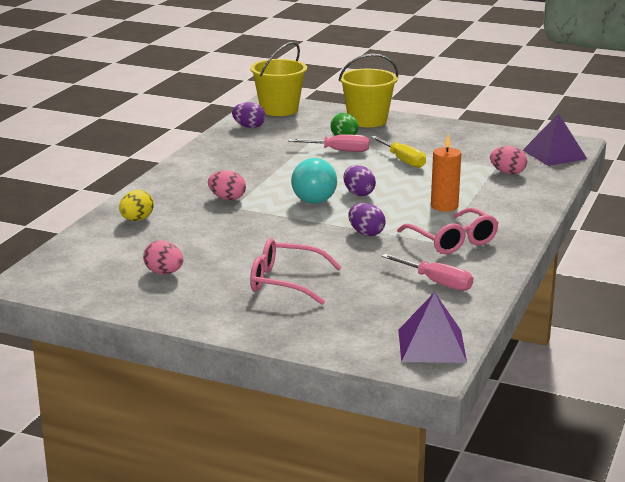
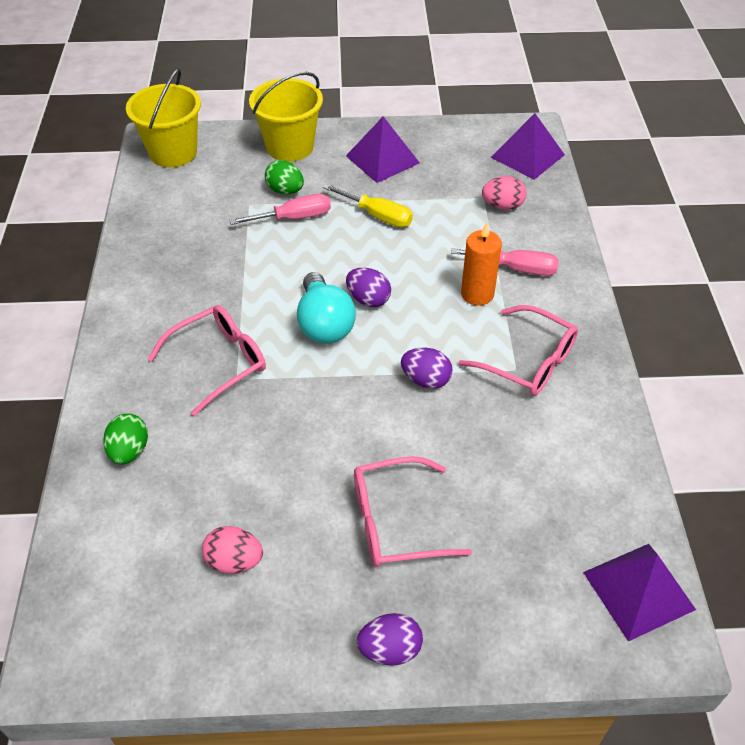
camera: 25 degrees left, 25 degrees up
yellow egg [119,190,154,221] -> green egg [103,413,148,465]
pink egg [208,170,246,200] -> pink glasses [148,305,266,416]
purple egg [232,102,266,128] -> purple egg moved to [357,613,423,665]
pink screwdriver [382,254,473,291] -> pink screwdriver moved to [451,248,559,276]
none -> purple pyramid [346,116,420,183]

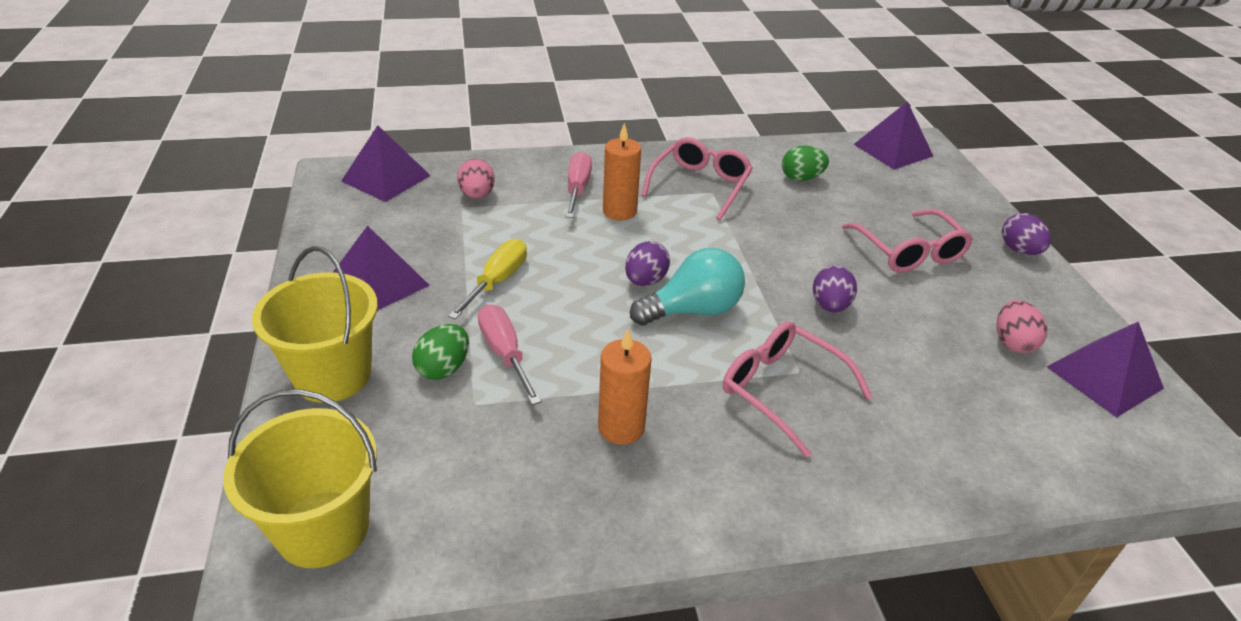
camera: 100 degrees left, 10 degrees down
green egg [103,413,148,465] -> green egg moved to [782,145,829,181]
purple egg [401,348,453,389] -> purple egg moved to [813,265,857,312]
none -> orange candle [598,329,652,445]
none -> purple pyramid [1047,322,1164,417]

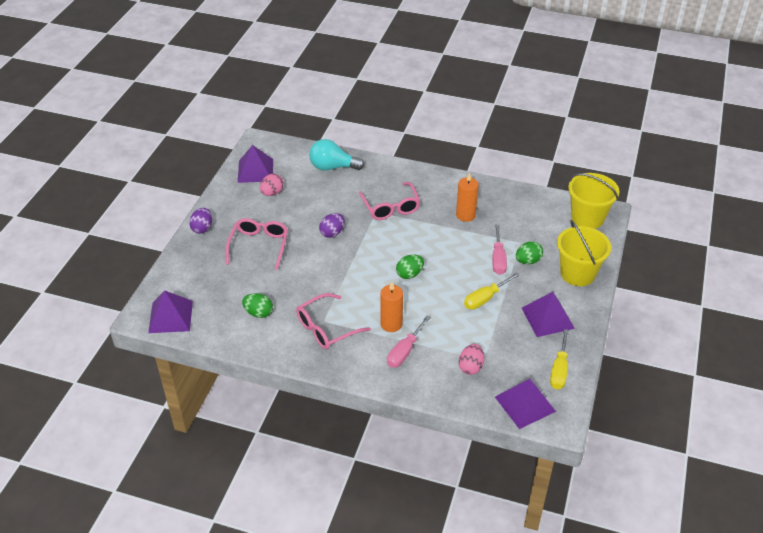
camera: 150 degrees left, 5 degrees up
purple egg [625,241,670,286] -> green egg [396,255,424,279]
turquoise light bulb [630,247,745,326] -> turquoise light bulb moved to [309,139,365,171]
none -> yellow screwdriver [550,329,569,390]

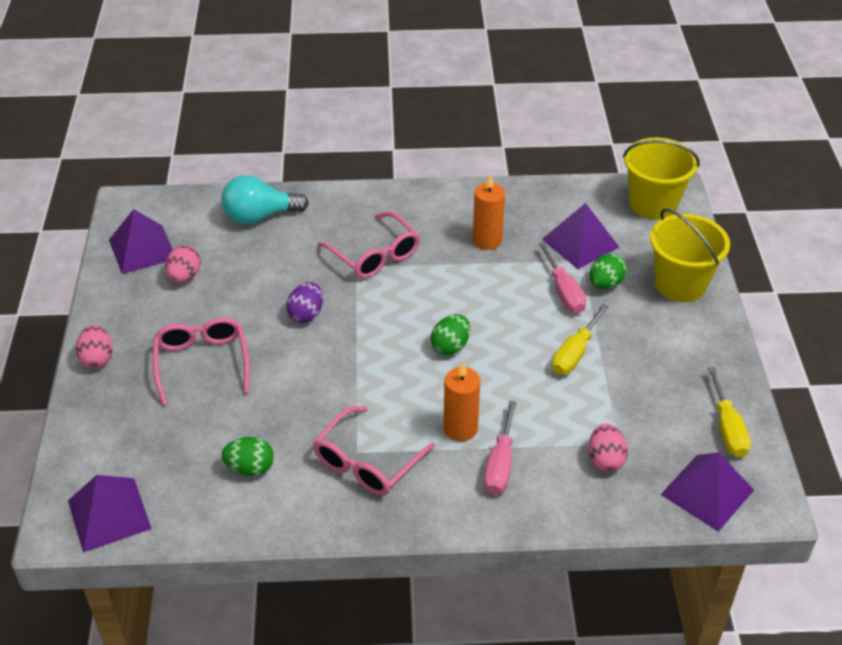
camera: 20 degrees left, 0 degrees up
purple egg [189,208,212,234] -> pink egg [76,325,113,368]
purple pyramid [522,292,575,337] -> purple pyramid moved to [542,203,619,269]

